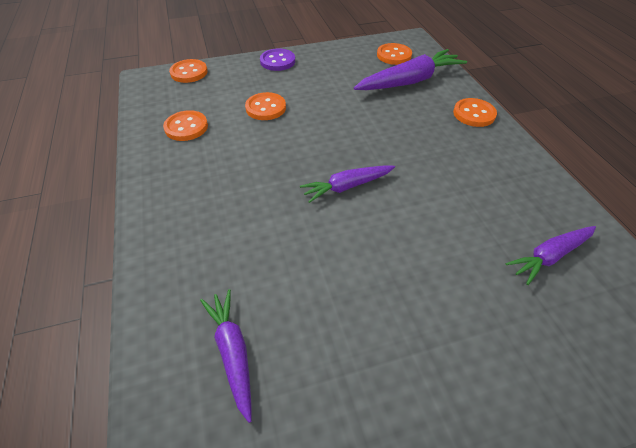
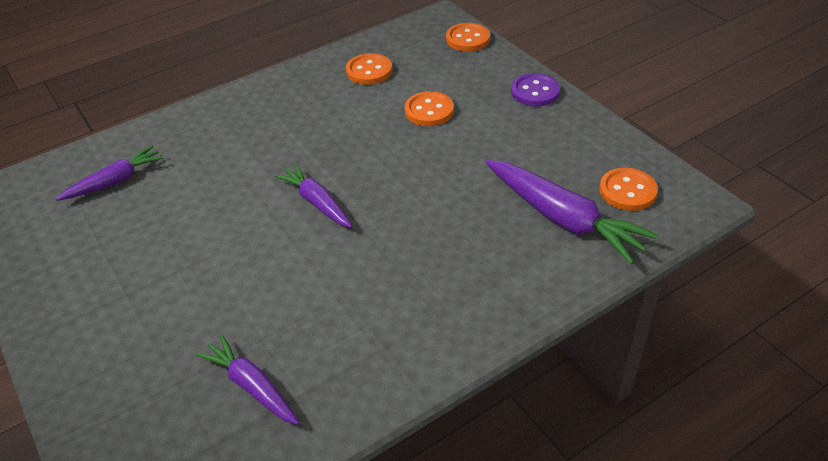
camera: 75 degrees right, 5 degrees down
orange button [453,98,497,127] -> none

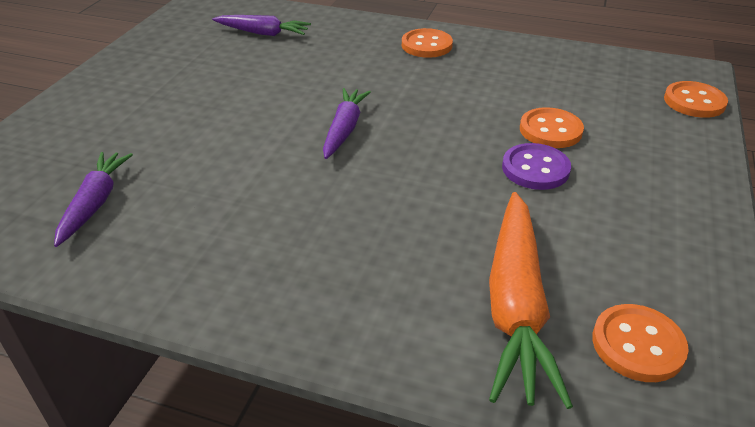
camera: 50 degrees right, 5 degrees down
orange button [346,53,392,85] -> orange button moved to [402,28,453,58]
purple carrot [485,160,658,264] -> orange carrot [489,192,573,409]
purple button [511,73,560,107] -> purple button moved to [502,143,571,190]

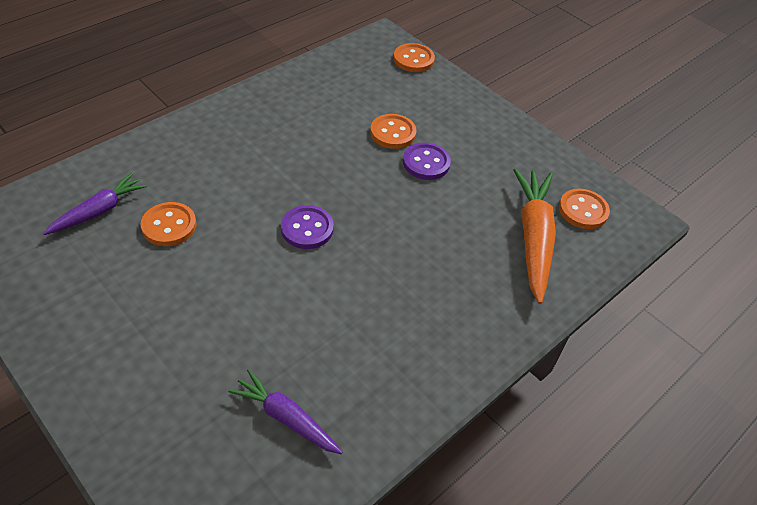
camera: 65 degrees left, 10 degrees up
purple carrot [323,88,371,159] -> purple button [281,205,334,249]
orange button [402,28,453,58] -> orange button moved to [141,202,196,246]
orange carrot [489,192,573,409] -> orange carrot turned 120 degrees counterclockwise [513,169,556,304]

